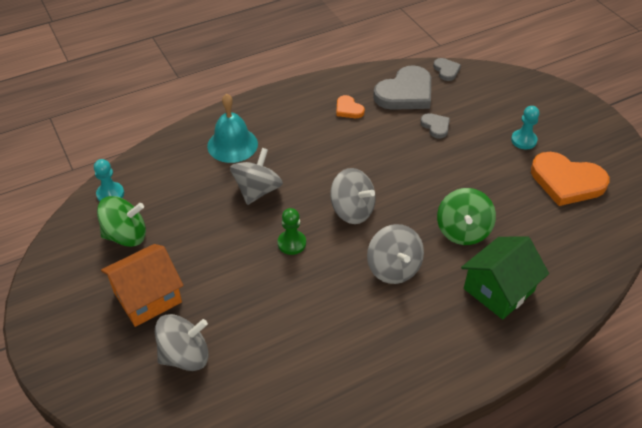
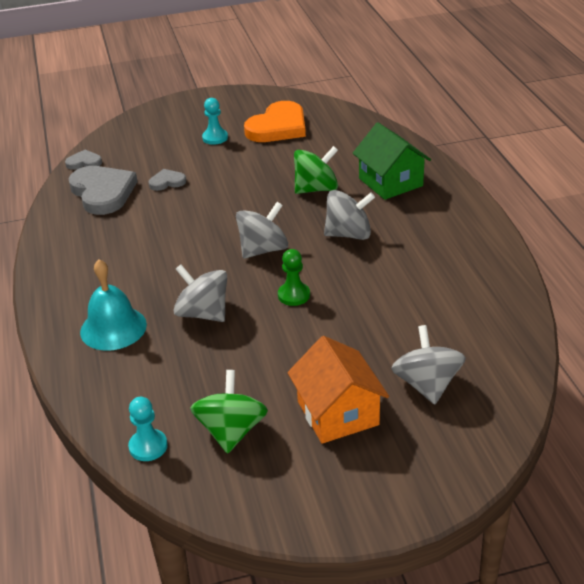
camera: 75 degrees left, 10 degrees down
orange heart [336,95,365,118] -> none
green spinning top [437,188,496,245] -> green spinning top turned 45 degrees counterclockwise [294,146,338,194]

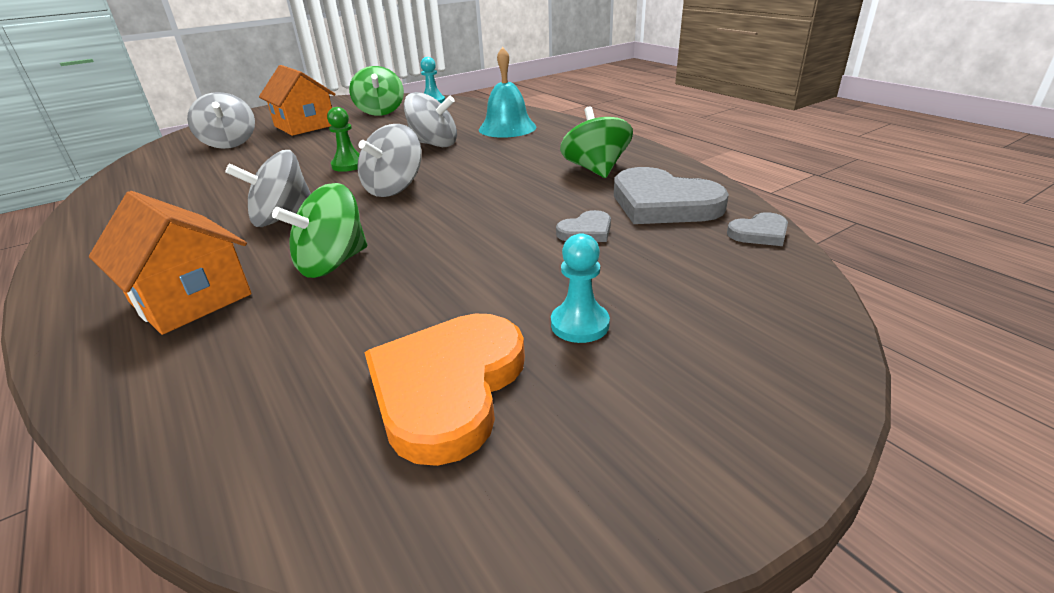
camera: 160 degrees right, 5 degrees down
green house [353,122,431,200] -> orange house [89,191,252,335]
none -> green spinning top [560,106,633,178]

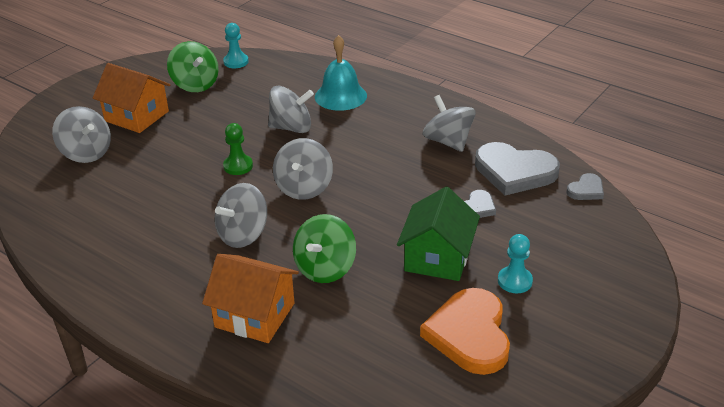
camera: 20 degrees left, 5 degrees up
green spinning top [560,106,633,178] -> grey spinning top [422,95,476,152]
none -> green house [397,187,480,281]

